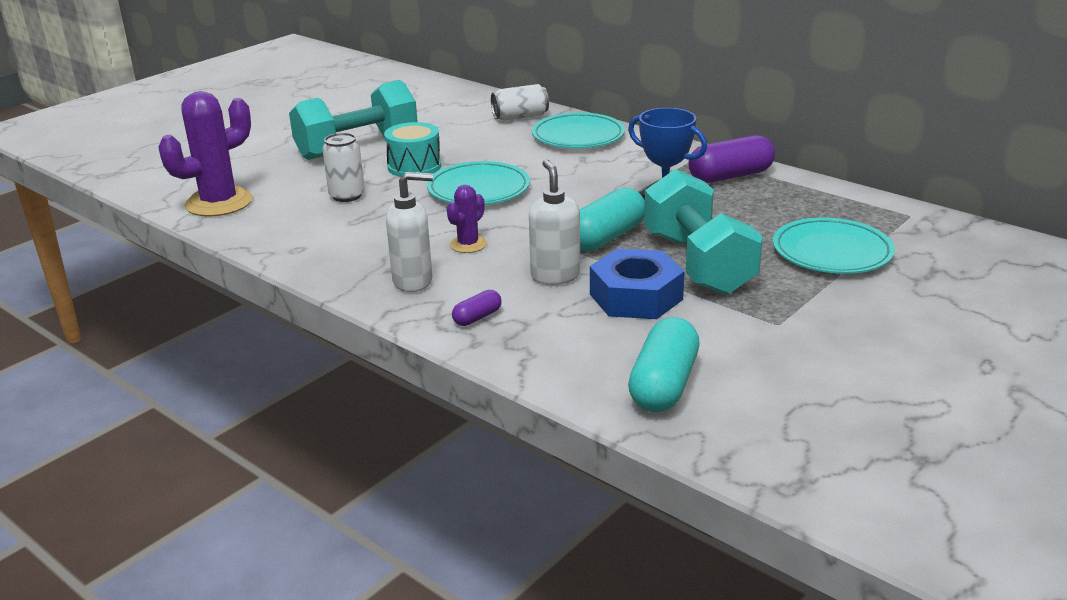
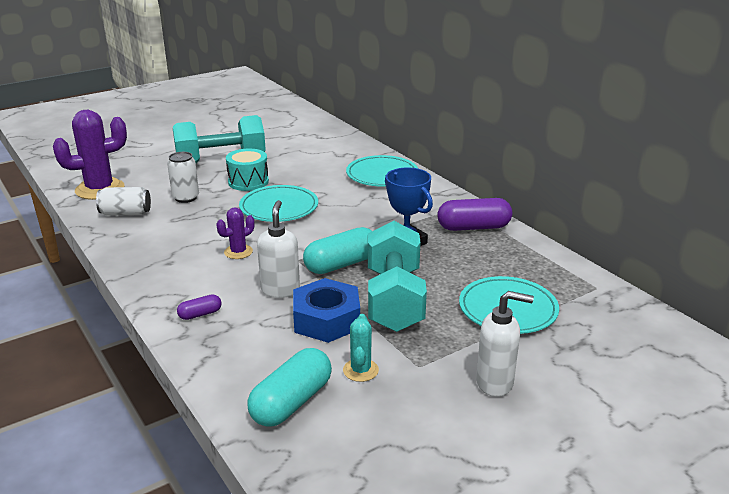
camera: 15 degrees right, 0 degrees up
white soap dispenser [386,172,433,292] -> white soap dispenser moved to [476,291,534,397]
white can [491,84,549,121] -> white can moved to [96,187,151,216]
none -> turquoise cactus [343,314,379,382]

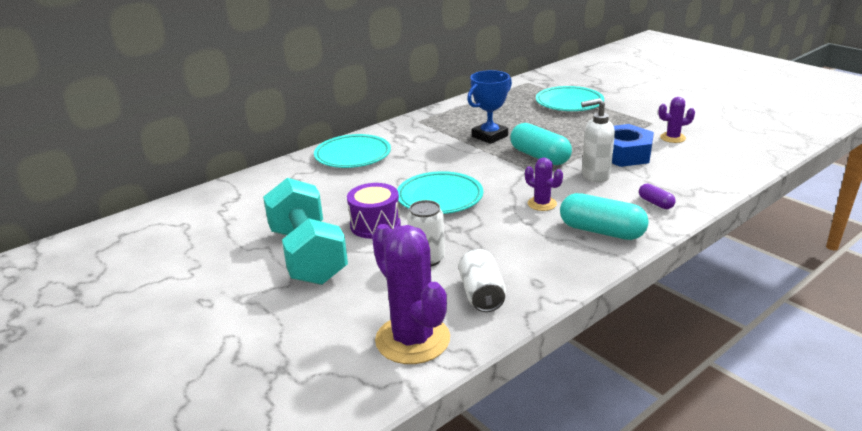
camera: 95 degrees left, 0 degrees up
turquoise drum [226,149,269,191] -> purple drum [347,183,401,239]
turquoise capsule [247,348,332,427] -> turquoise capsule moved to [560,193,649,240]
turquoise cactus [343,314,379,382] -> purple cactus [658,97,695,143]
turquoise dumbbell [368,221,427,332] -> none
purple capsule [437,198,512,231] -> none
white soap dispenser [476,291,534,397] -> none

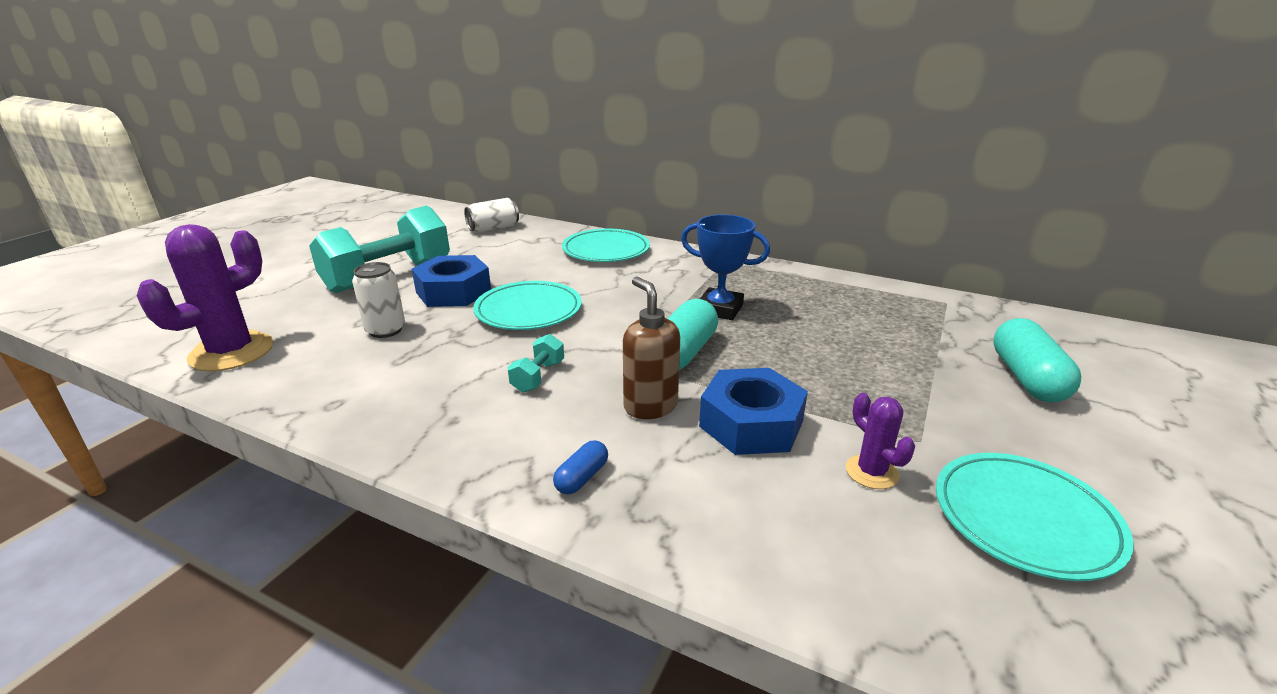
camera: 65 degrees right, 0 degrees up
purple drum [347,183,401,239] -> blue nut [412,255,491,307]
white can [458,249,506,312] -> white can moved to [464,198,519,233]
purple cactus [525,157,563,211] -> turquoise dumbbell [508,334,564,393]
turquoise plate [536,86,604,111] -> turquoise plate moved to [936,453,1134,581]
turquoise capsule [560,193,649,240] -> turquoise capsule moved to [993,318,1081,403]
white soap dispenser [581,98,615,182] -> brown soap dispenser [623,277,680,419]
purple capsule [639,183,676,209] -> blue capsule [553,440,608,494]

